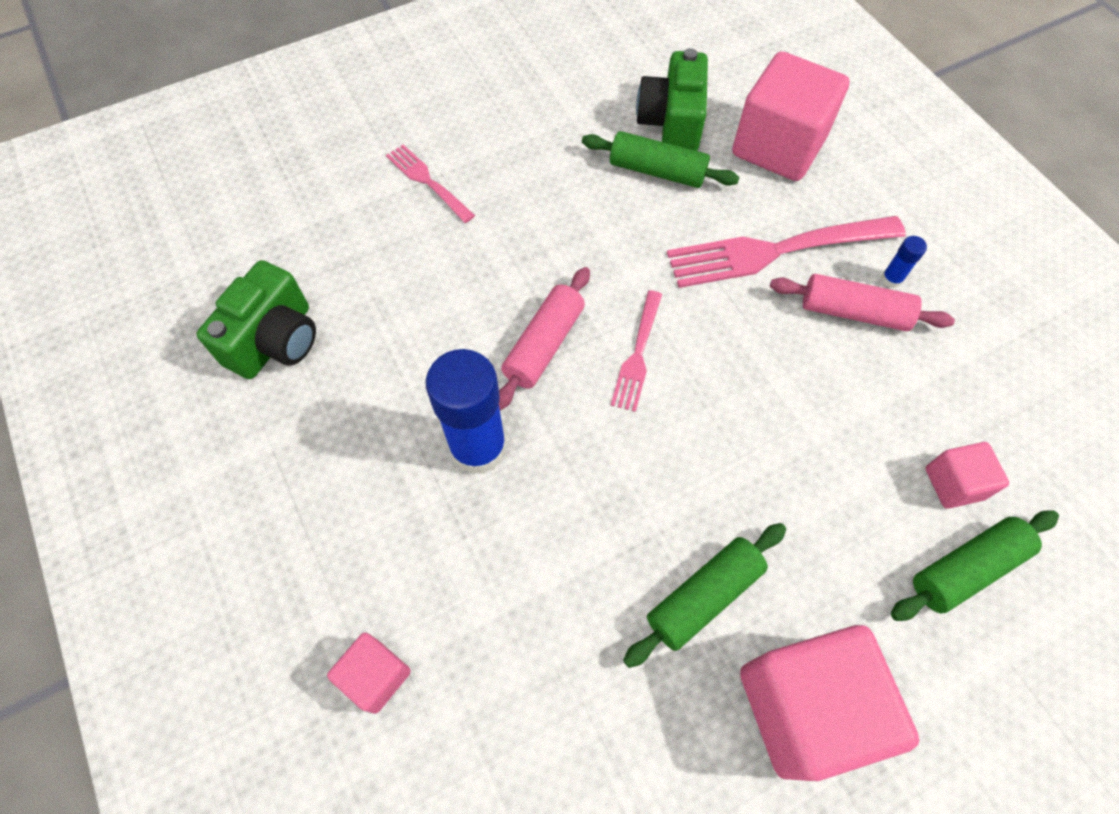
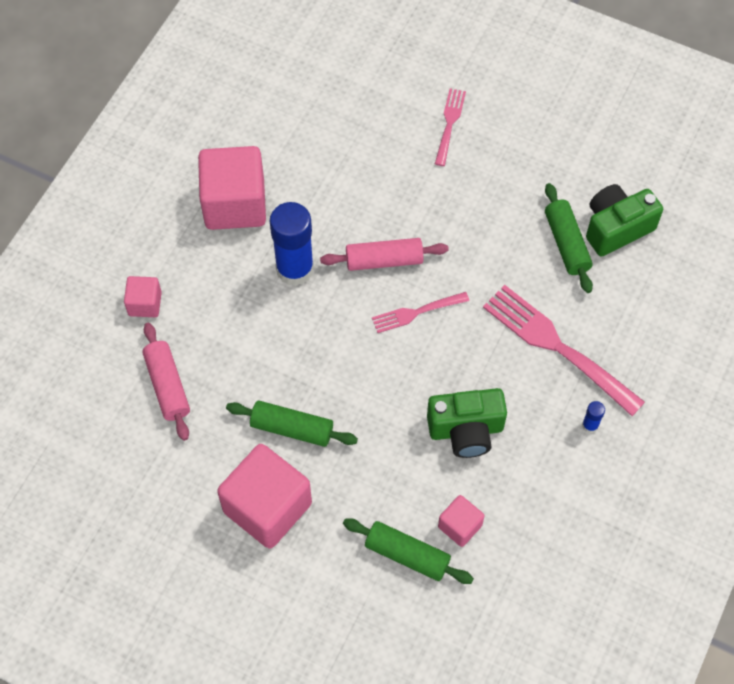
camera: 55 degrees right, 0 degrees up
green camera [196,260,316,379] -> green camera moved to [427,388,507,458]
pink cube [732,51,850,181] -> pink cube moved to [198,146,266,230]
pink rolling pin [770,274,955,332] -> pink rolling pin moved to [142,323,190,441]

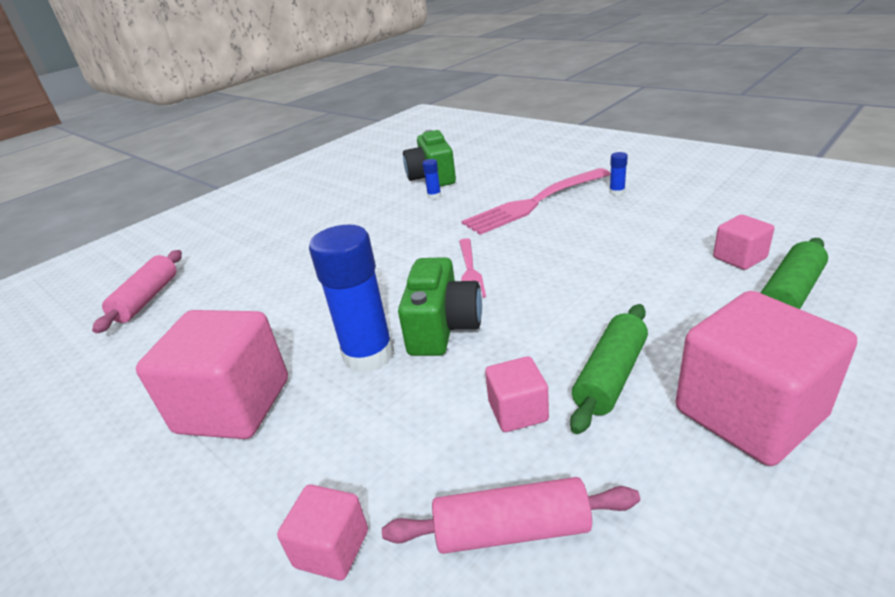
camera: 70 degrees left, 30 degrees down
pink rolling pin [320,238,449,271] -> pink rolling pin moved to [92,250,182,333]
green camera [427,388,507,458] -> green camera moved to [398,257,482,356]
pink fork [435,88,466,166] -> none
green rolling pin [545,183,593,293] -> blue glue stick [422,159,441,199]
none -> pink cube [485,356,549,432]

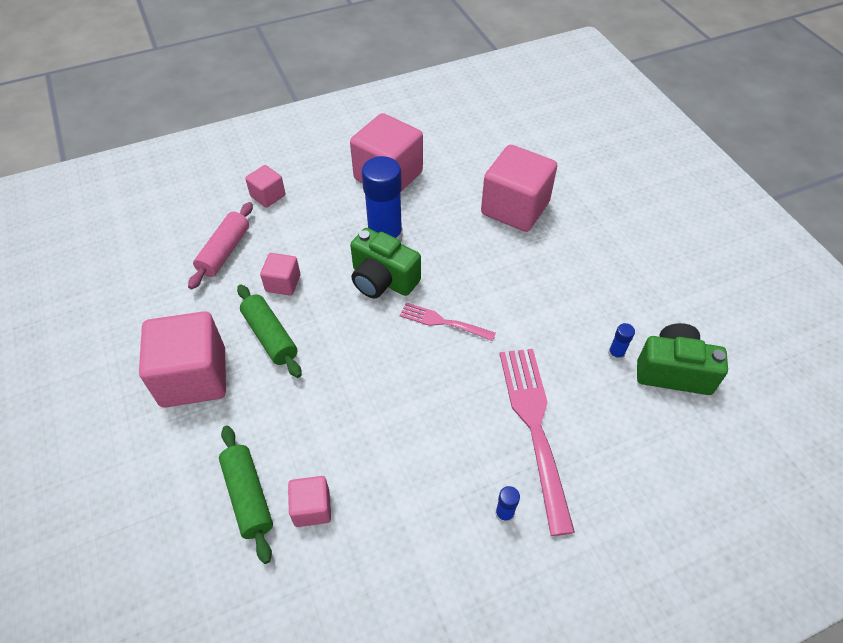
camera: 110 degrees right, 20 degrees up
pink rolling pin [92,250,182,333] -> none
none -> pink cube [481,145,557,232]

